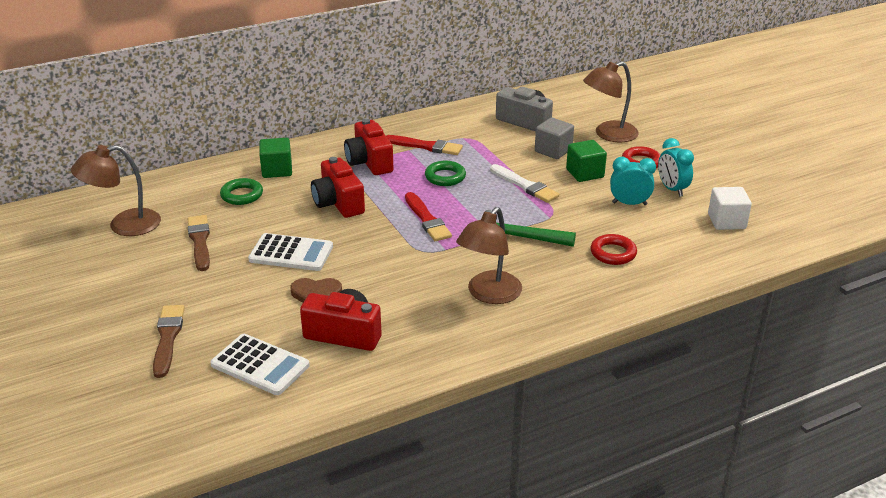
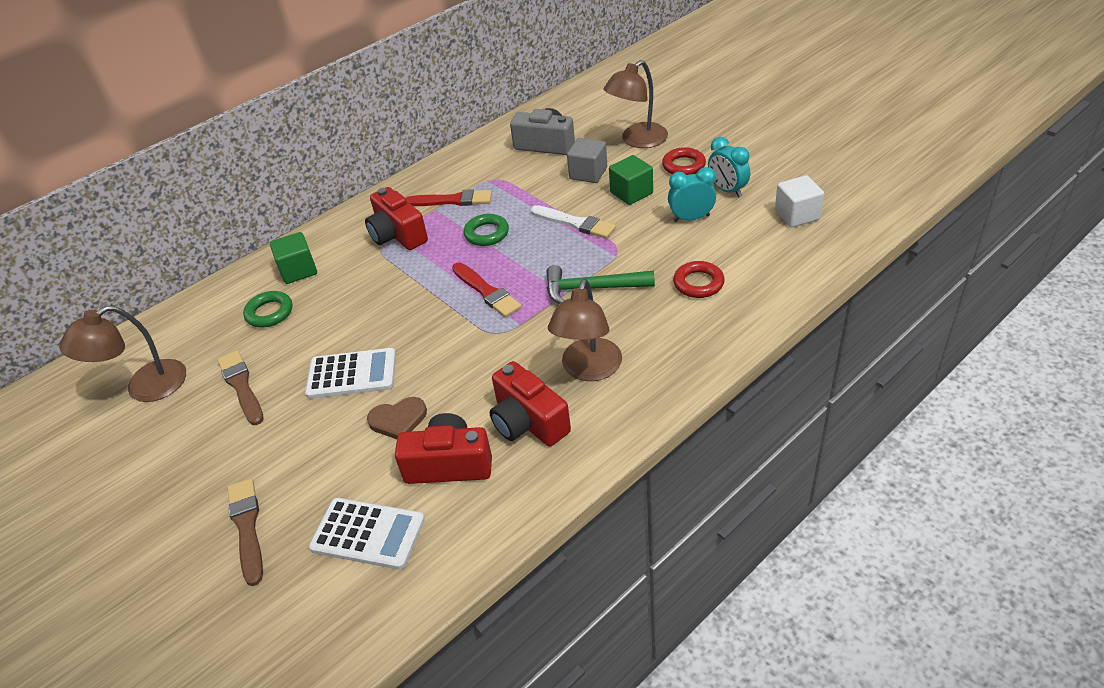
camera: 10 degrees left, 10 degrees up
red camera [311,157,365,218] -> red camera moved to [490,361,571,447]

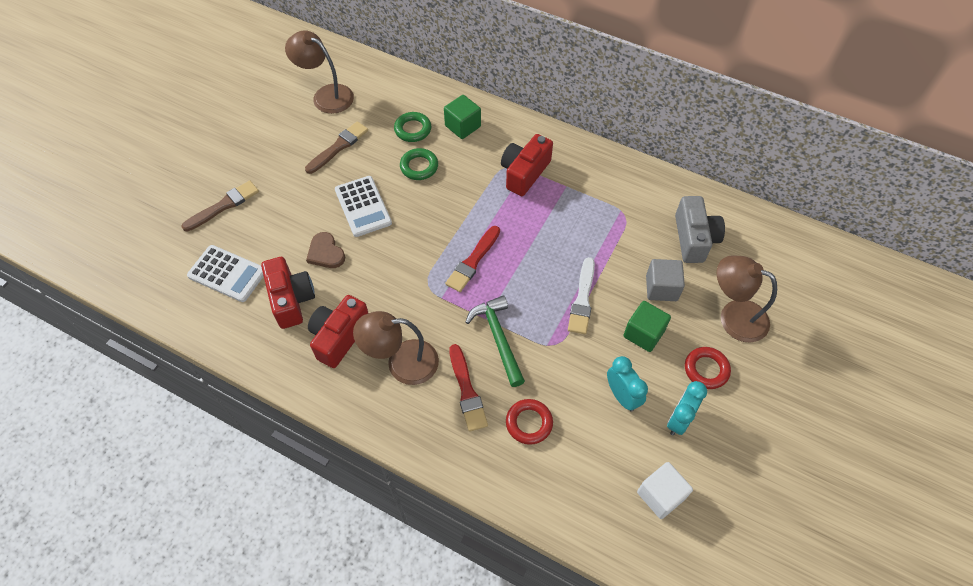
camera: 65 degrees right, 15 degrees up
white calculator [309,498,425,570] -> white calculator turned 60 degrees counterclockwise [187,245,264,302]
red brush [406,189,492,206] -> red brush moved to [449,344,488,432]
green ring [464,214,509,246] -> green ring moved to [400,148,438,180]

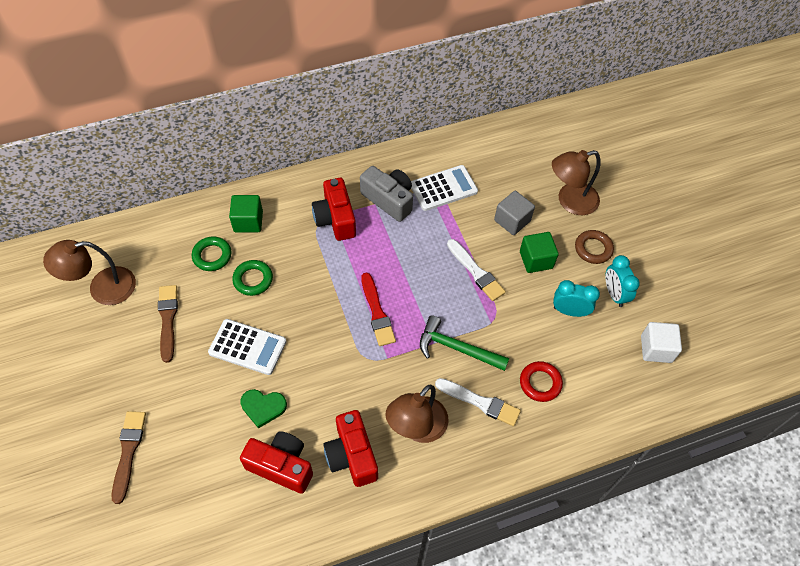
camera: 50 degrees left, 0 degrees up
white calculator [187,245,264,302] -> white calculator moved to [411,165,478,211]
brown heart [306,232,345,268] -> green heart [240,389,287,429]
red brush [449,344,488,432] -> white brush [435,378,521,426]
grey camera [675,196,725,263] -> grey camera moved to [360,166,413,222]
red ring [685,347,731,389] -> brown ring [575,230,614,264]

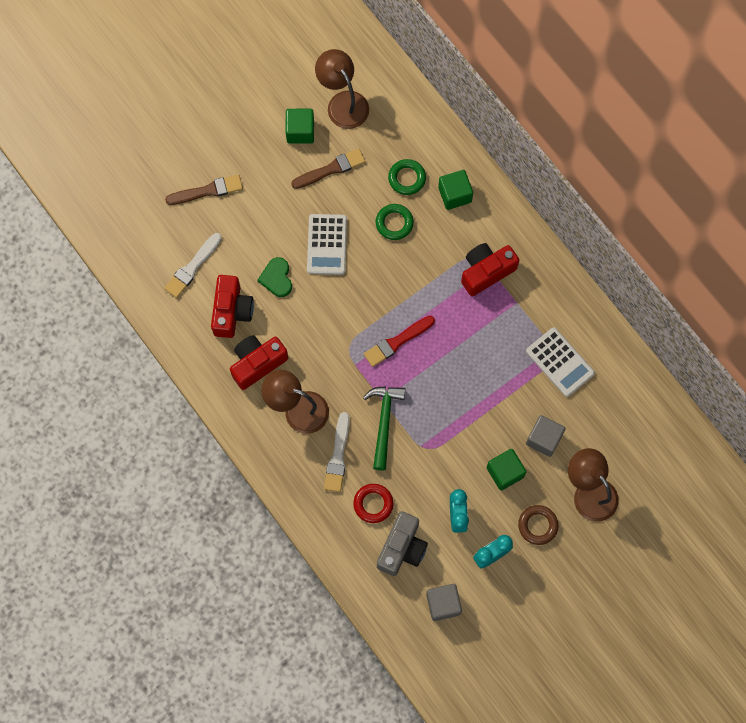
camera: 75 degrees right, 15 degrees up
grey camera [360,166,413,222] -> grey camera moved to [377,511,428,576]
white brush [447,239,506,301] -> white brush moved to [164,233,222,298]
white cube [641,322,682,363] -> grey cube [426,584,462,621]
none -> green cube [286,109,314,144]

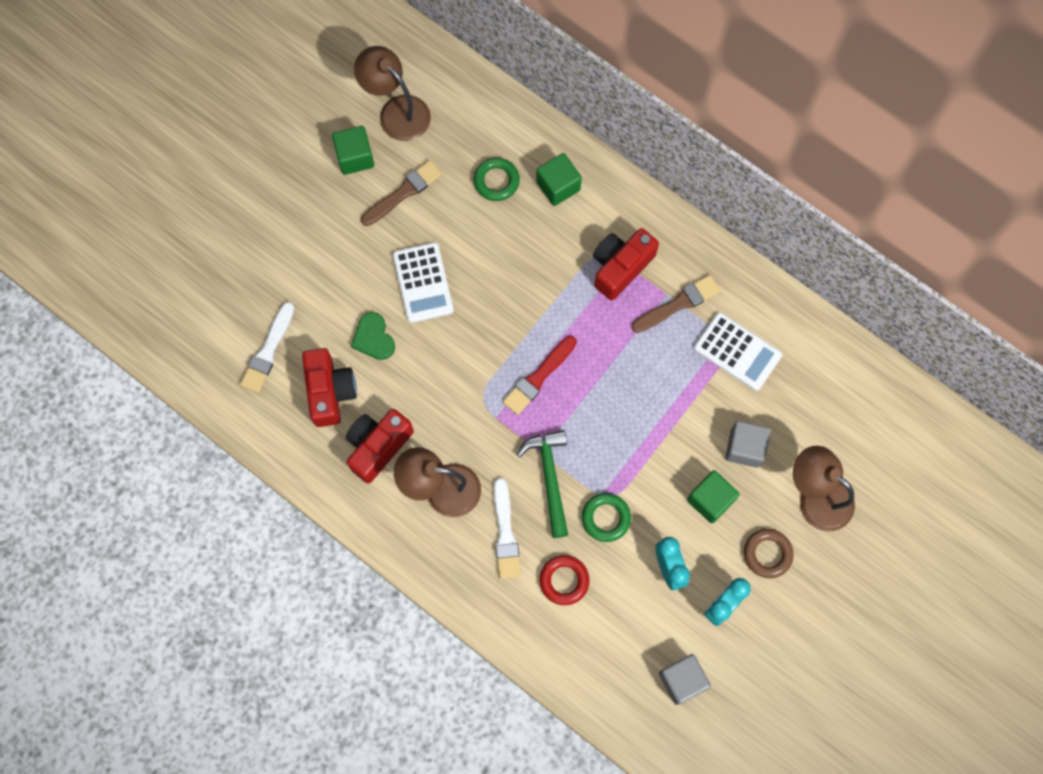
camera: 15 degrees left, 0 degrees up
brown brush [165,174,243,205] -> brown brush moved to [632,275,720,333]
green ring [376,204,414,240] -> green ring moved to [582,493,631,542]
grey camera [377,511,428,576] -> none

